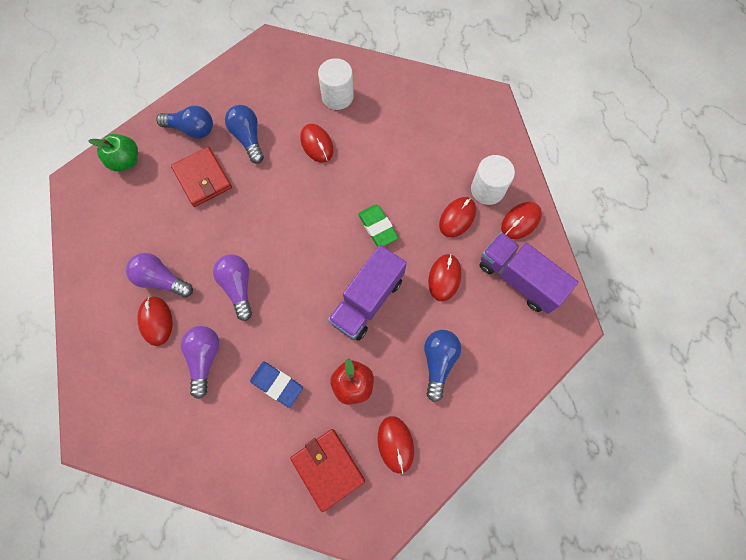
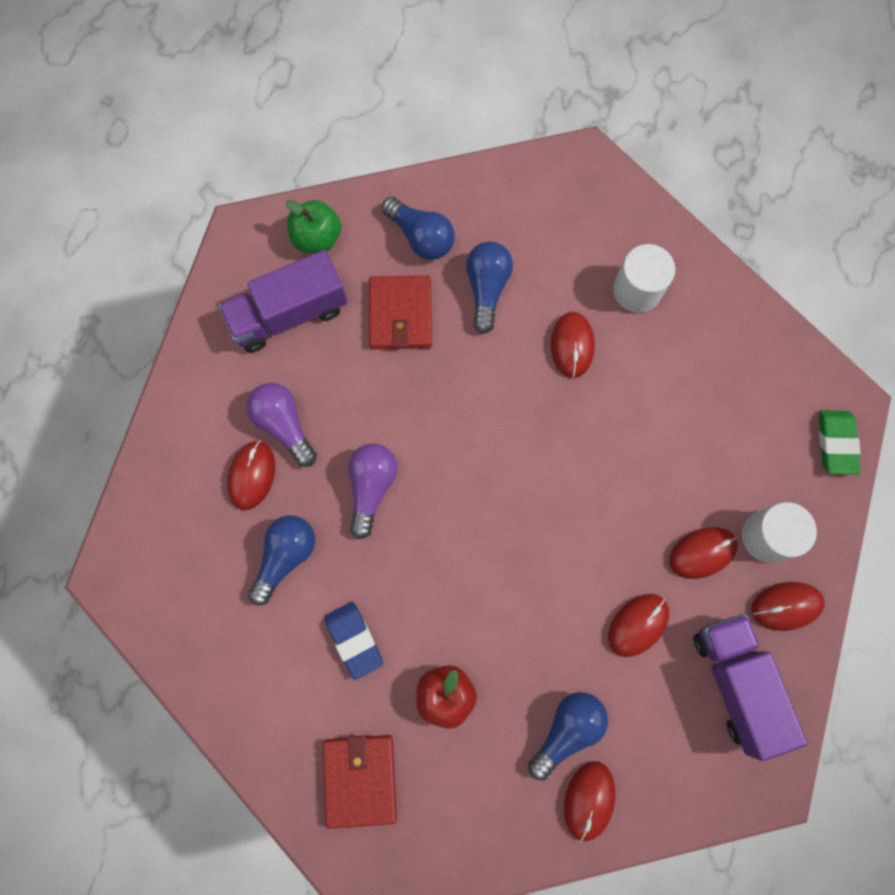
camera: 30 degrees right, 5 degrees up
purple light bulb [181,326,219,399] -> blue light bulb [248,515,315,606]
purple truck [328,245,407,341] -> purple truck moved to [219,250,348,352]
green eraser [358,205,399,246] -> green eraser moved to [819,410,860,475]
red mouse [378,416,414,474] -> red mouse moved to [564,761,616,842]

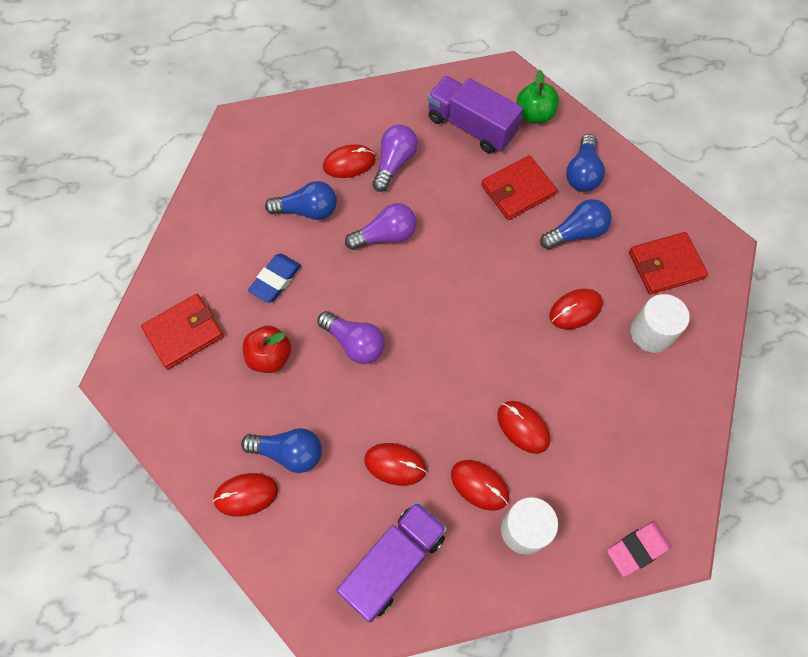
camera: 60 degrees right, 10 degrees down
red mouse [751,582,825,631] -> red mouse moved to [497,401,550,454]
green eraser [819,410,860,475] -> pink eraser [607,521,672,577]
none -> purple light bulb [318,311,385,364]
none -> red wallet [629,232,708,295]

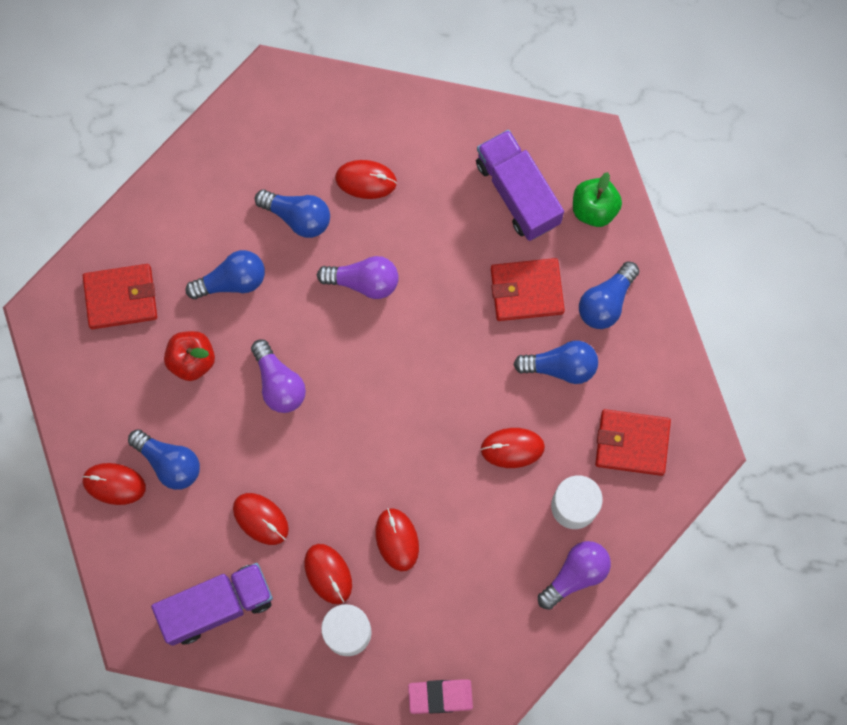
camera: 25 degrees right, 10 degrees up
blue eraser [248,254,301,303] -> blue light bulb [186,250,265,299]
purple light bulb [372,124,418,192] -> purple light bulb moved to [538,541,611,610]

